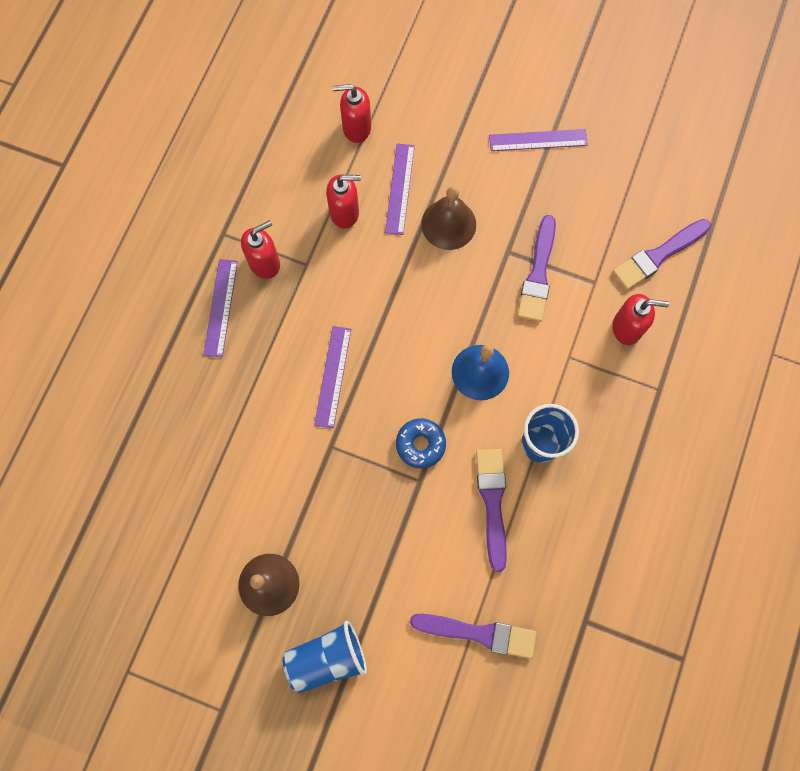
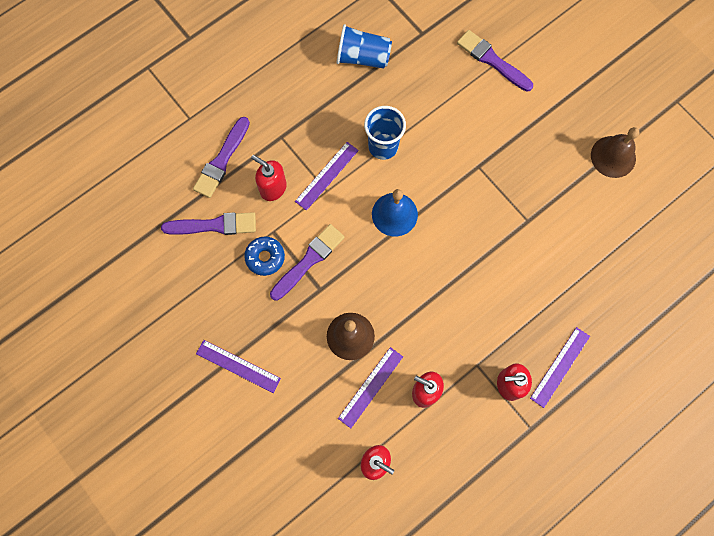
camera: 150 degrees left, 0 degrees up
blue cup [282,621,367,693] -> blue cup moved to [337,24,392,69]
purple ruler [314,326,351,429] -> purple ruler moved to [295,142,359,211]
blue donut [396,418,446,468] -> blue donut moved to [244,236,285,276]
purple brush [476,449,507,572] -> purple brush moved to [193,117,250,198]

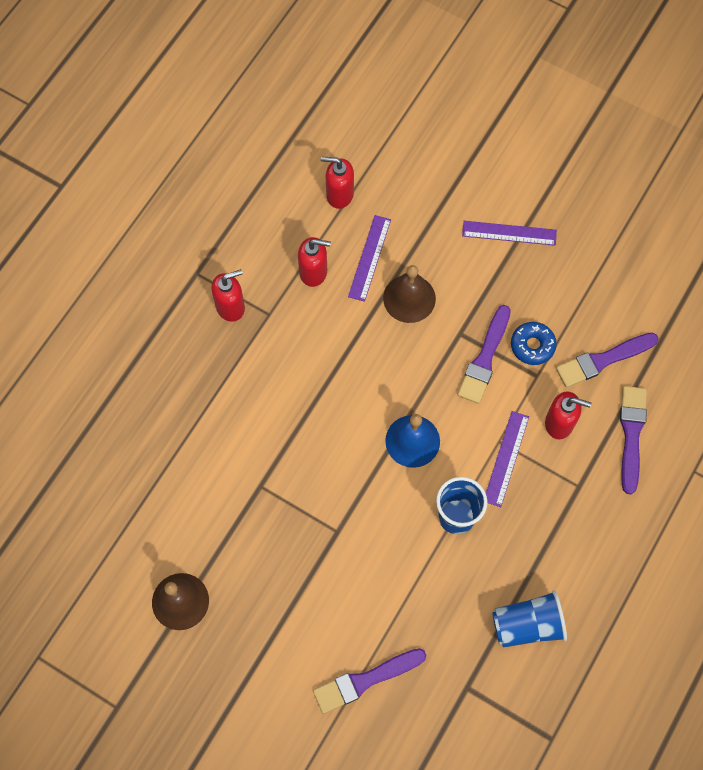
camera: 160 degrees right, 5 degrees down
purple brush [457,30,533,92] -> purple brush turned 135 degrees clockwise [313,648,426,714]
purple ruler [530,327,590,408] -> none

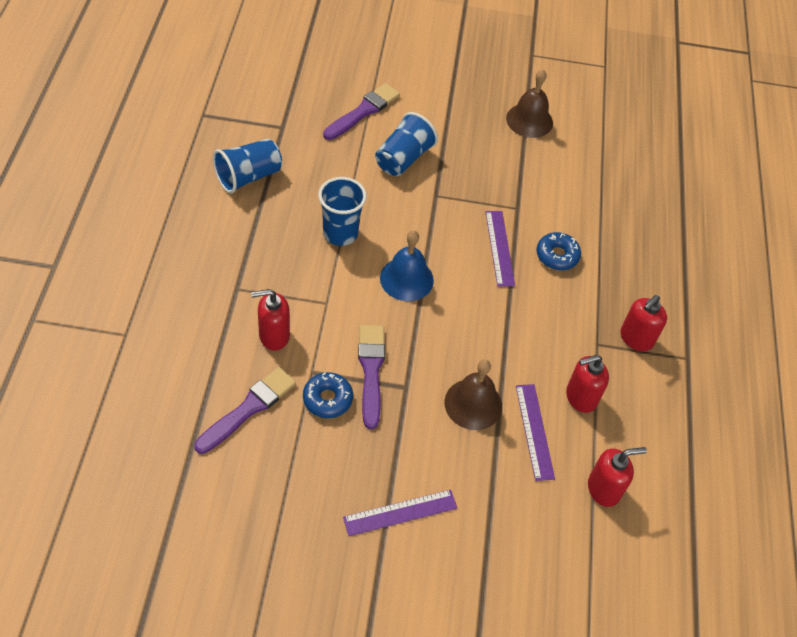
camera: 150 degrees right, 15 degrees down
purple ruler [486,411,529,507] -> purple ruler moved to [485,211,515,287]
purple brush [620,386,647,494] -> none
none -> blue cup [375,112,438,176]
none -> blue donut [536,232,581,270]

